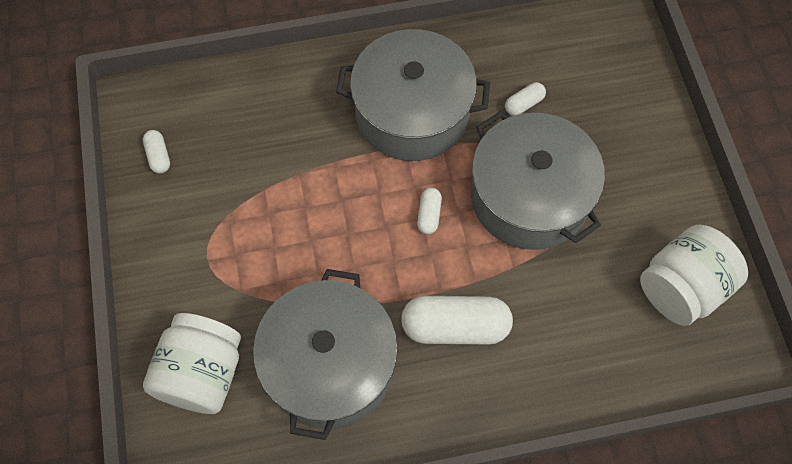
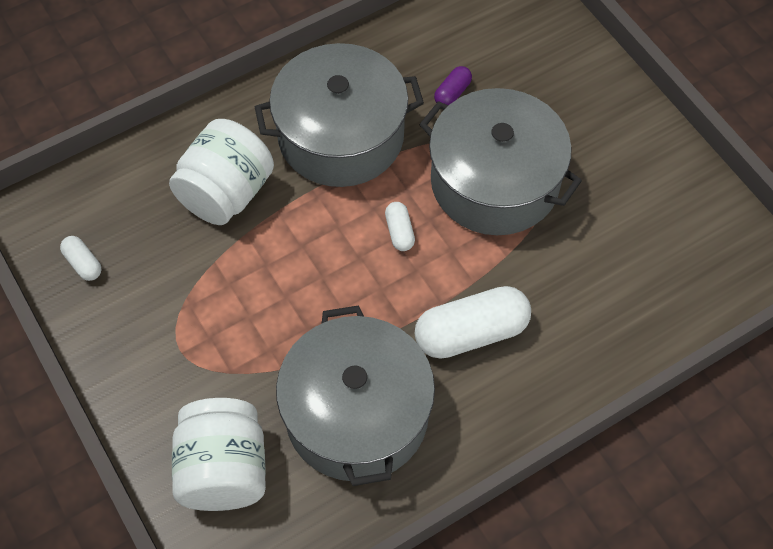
camera: 20 degrees left, 5 degrees down
white capsule [505,82,546,116] -> purple capsule [434,66,472,105]
white jar [640,225,748,326] -> white jar moved to [169,119,274,225]

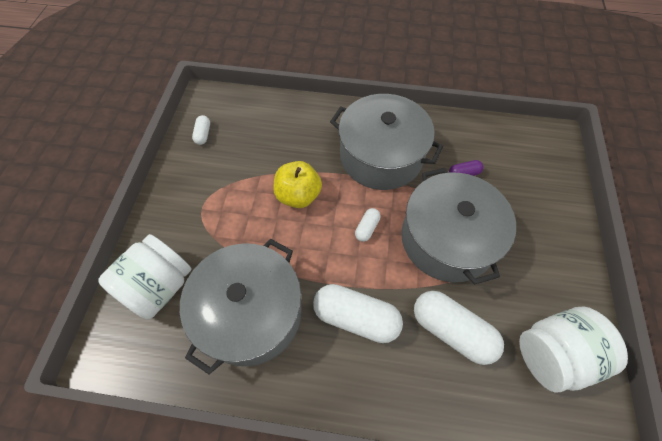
camera: 40 degrees right, 0 degrees up
white jar [169,119,274,225] -> white jar moved to [519,306,628,393]
none -> yellow apple [273,161,322,208]
none -> white capsule [414,291,504,365]

